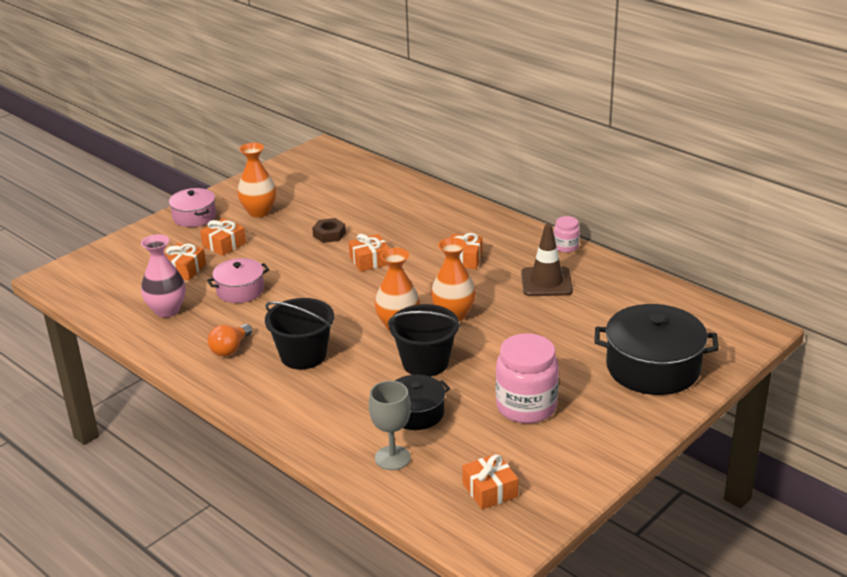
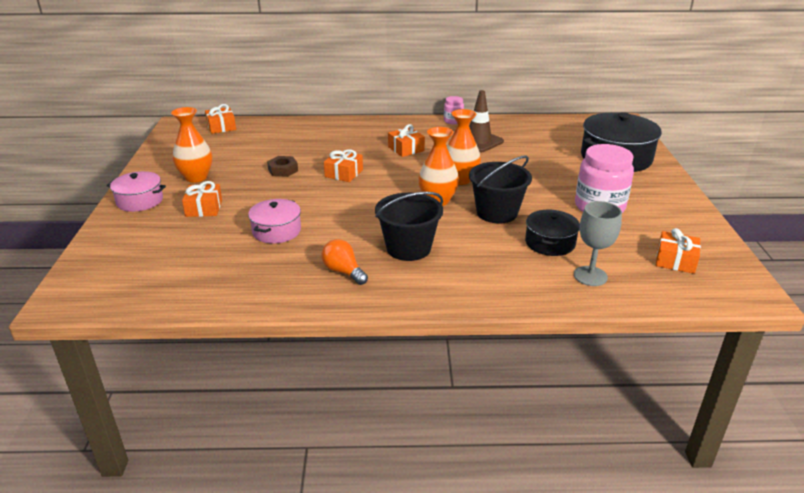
camera: 45 degrees left, 0 degrees up
pink vase [141,234,186,317] -> none
orange gift [165,243,206,280] -> orange gift moved to [205,104,236,134]
orange light bulb [208,324,252,356] -> orange light bulb turned 150 degrees clockwise [321,239,368,285]

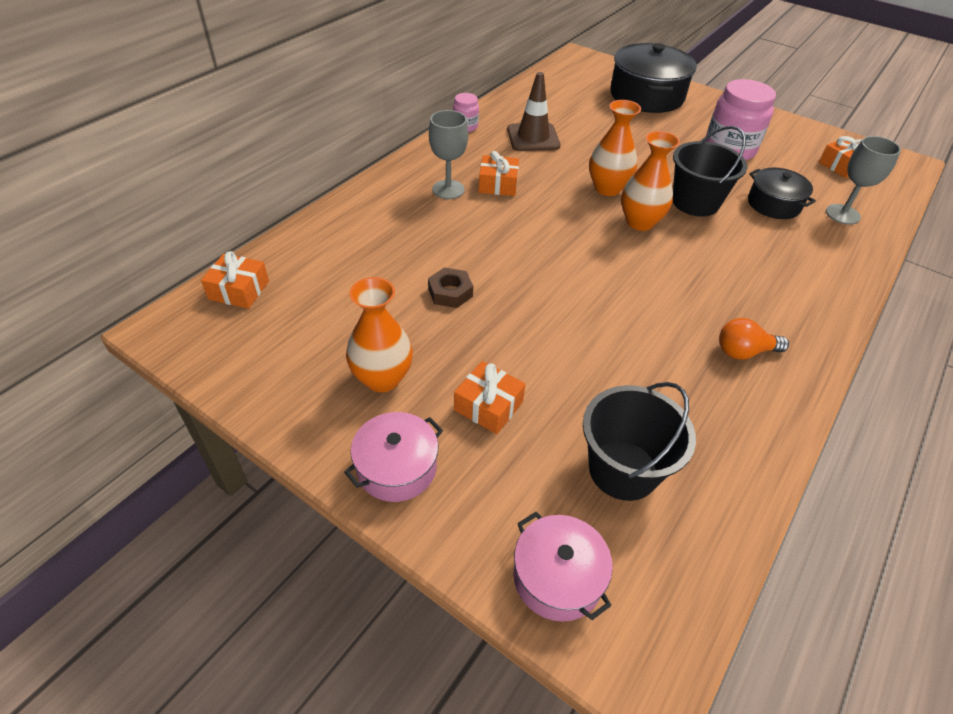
camera: 55 degrees left, 15 degrees up
pink pot [248,199,301,244] -> pink pot moved to [514,512,613,622]
orange gift [324,149,363,182] -> none
black bucket [375,192,443,261] -> black bucket moved to [583,382,696,501]
none -> grey goblet [429,110,468,199]

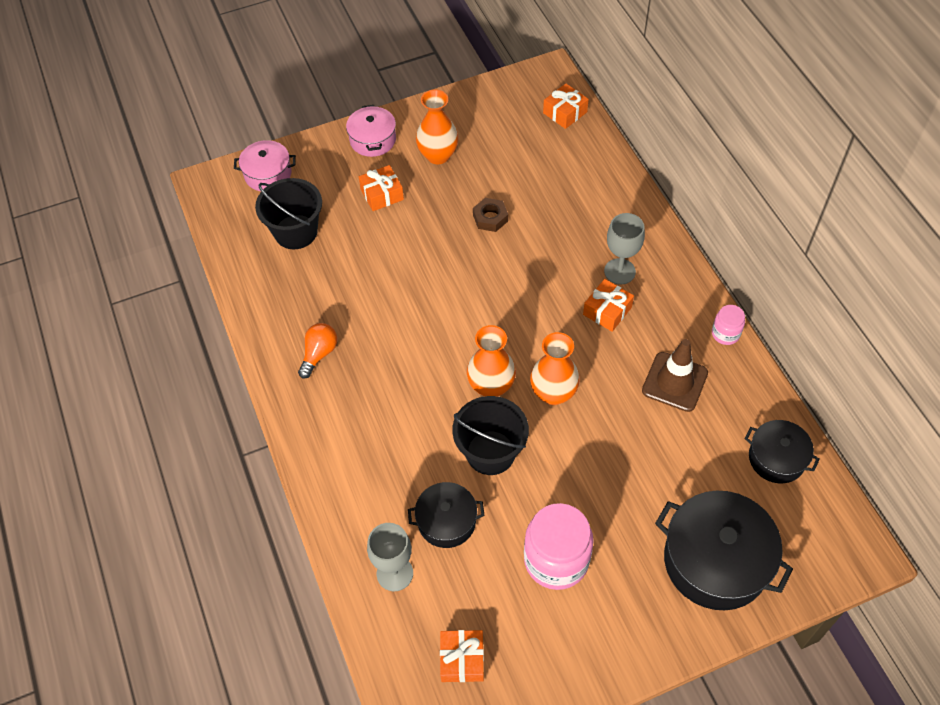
camera: 125 degrees right, 10 degrees up
none -> black pot [744,420,820,483]

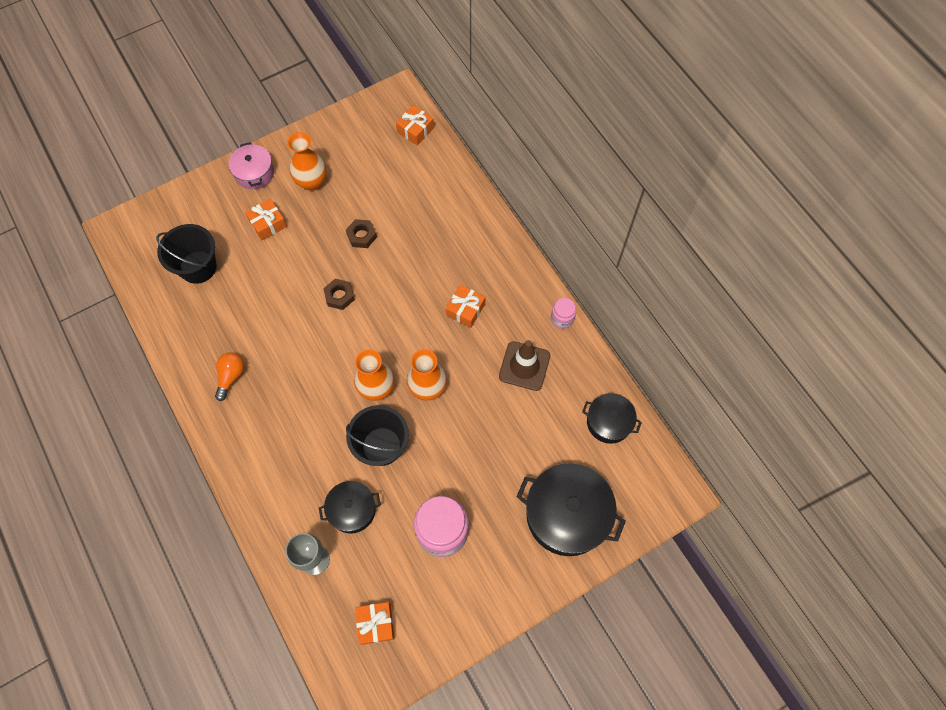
camera: 10 degrees left, 10 degrees up
pink pot [234,140,296,191] -> none
grey goblet [604,213,645,284] -> none
none -> brown nut [323,278,355,310]

